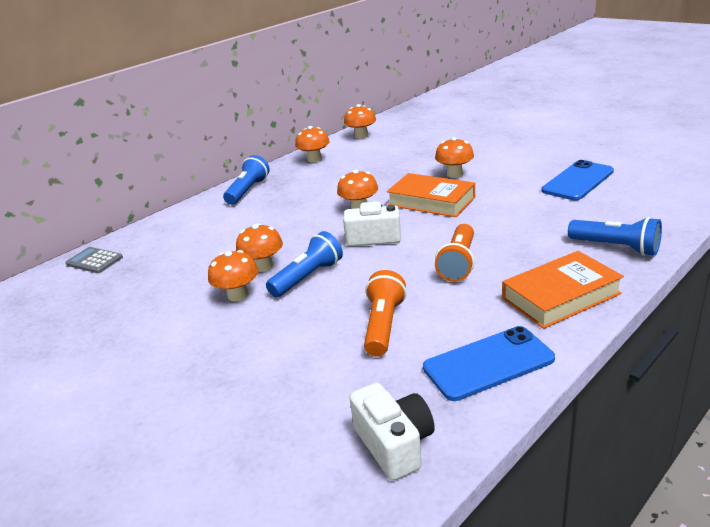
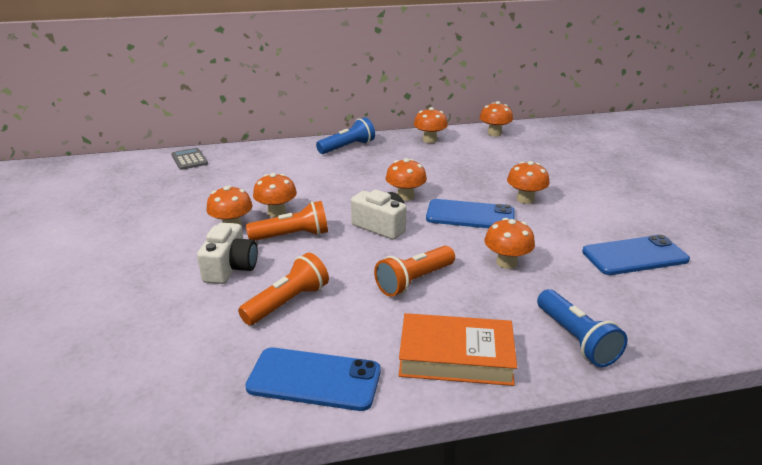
camera: 30 degrees right, 0 degrees up
blue flashlight [266,231,343,297] -> orange flashlight [246,201,328,241]
white camera [349,383,435,481] -> white camera moved to [197,223,258,284]
orange book [387,173,475,217] -> blue phone [426,199,515,228]
none -> orange mushroom [484,218,535,269]

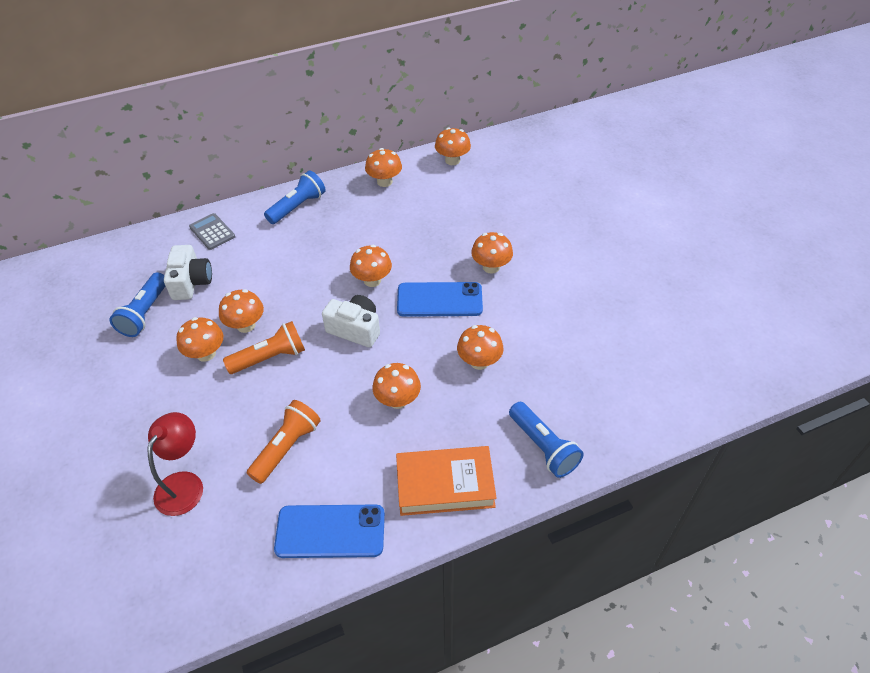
camera: 10 degrees left, 20 degrees up
grey calculator [171,148,208,170] -> grey calculator moved to [189,213,235,250]
white camera [197,223,258,284] -> white camera moved to [164,245,212,300]
orange flashlight [374,246,455,297] -> orange mushroom [373,363,421,409]
blue phone [582,235,690,275] -> none
none -> blue flashlight [110,272,165,337]
none -> red lamp [148,412,203,516]

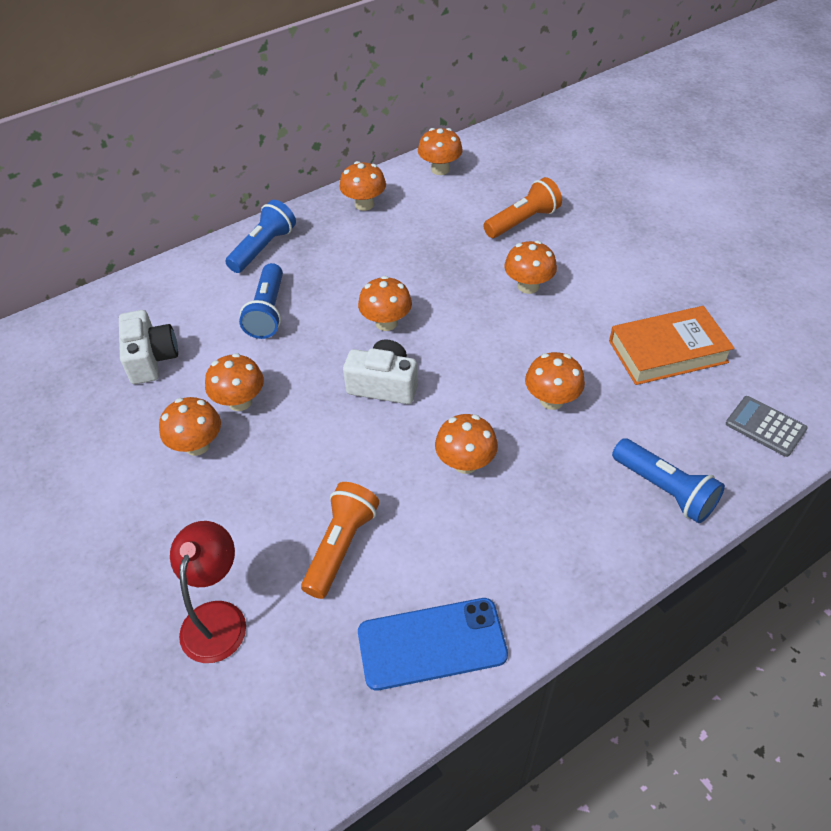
camera: 10 degrees left, 0 degrees up
blue flashlight [110,272,165,337] -> blue flashlight moved to [239,263,283,339]
grey calculator [189,213,235,250] -> grey calculator moved to [726,396,808,457]
orange flashlight [223,321,305,374] -> orange flashlight moved to [483,177,562,238]
orange book [396,446,497,516] -> orange book moved to [609,306,734,385]
blue phone [397,282,483,317] -> none

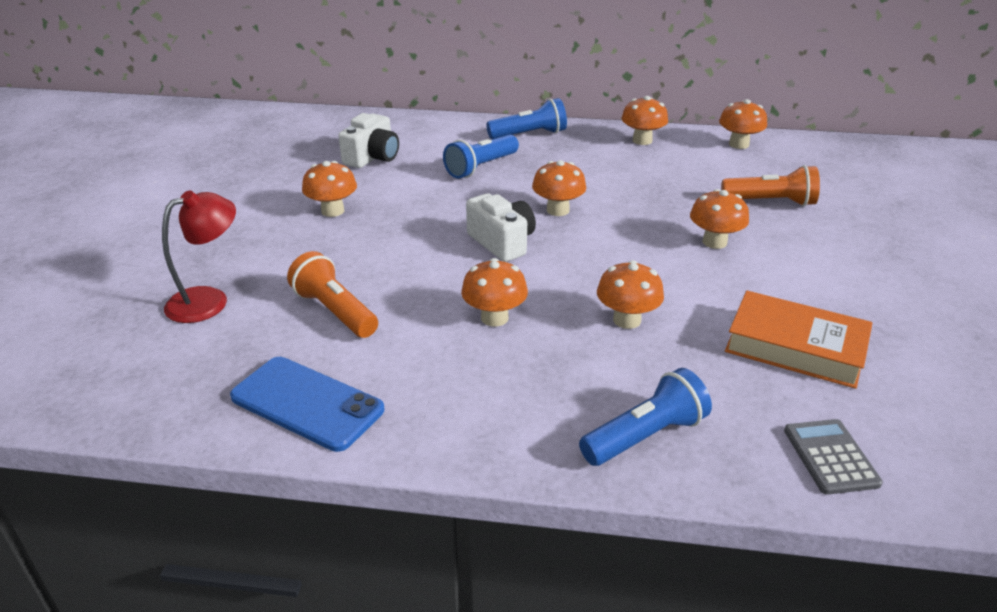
camera: 40 degrees right, 15 degrees down
orange mushroom [205,353,264,411] -> none
orange flashlight [301,482,379,599] -> orange flashlight turned 105 degrees counterclockwise [287,251,378,338]
blue flashlight [612,438,725,523] -> blue flashlight turned 120 degrees counterclockwise [579,368,712,466]

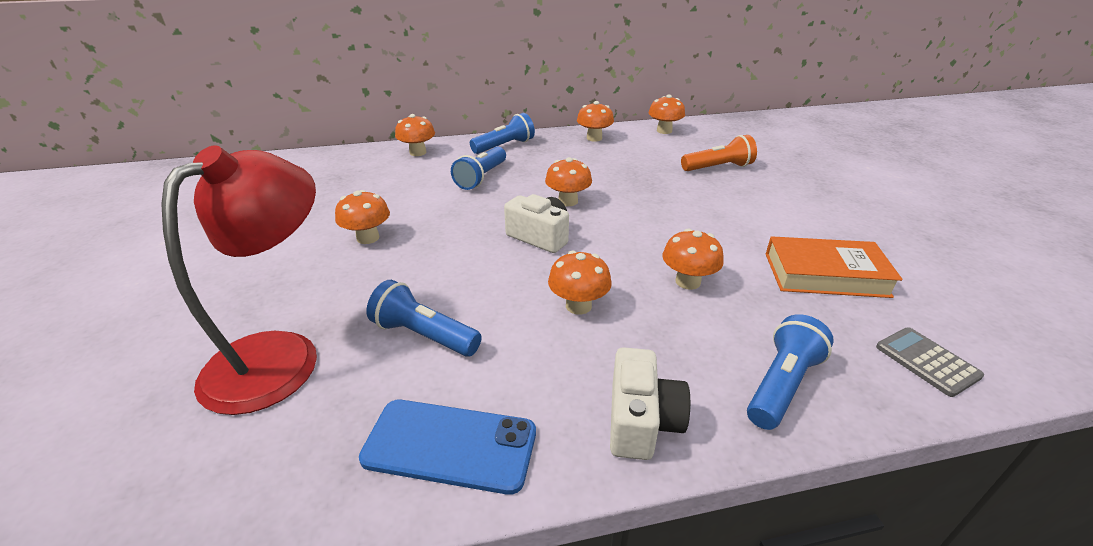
camera: 20 degrees left, 0 degrees up
red lamp [162,191,236,323] -> red lamp [161,145,317,415], size x1.66
orange flashlight [287,251,378,338] -> blue flashlight [366,280,482,357]
white camera [338,113,399,168] -> white camera moved to [610,347,691,460]
orange mushroom [690,189,749,249] -> orange mushroom moved to [395,114,435,156]

